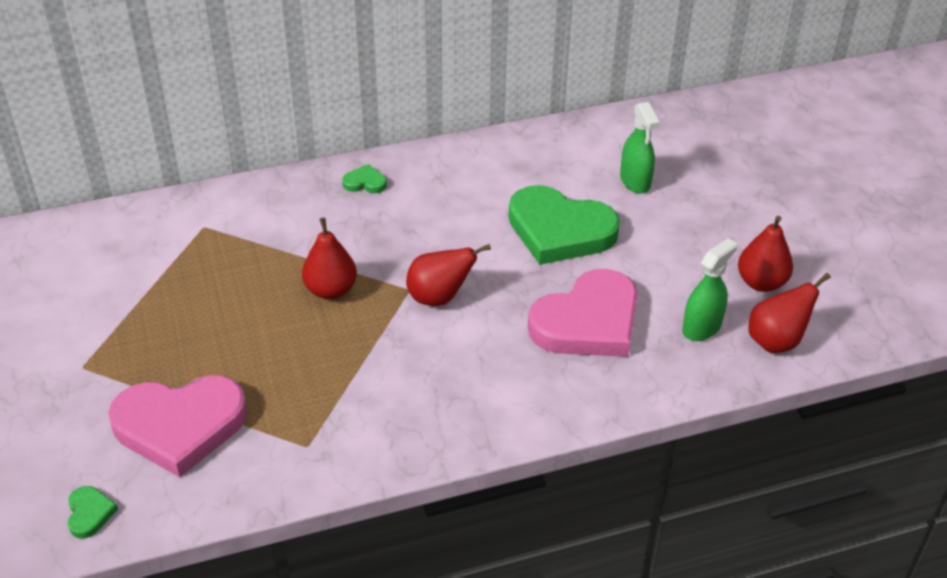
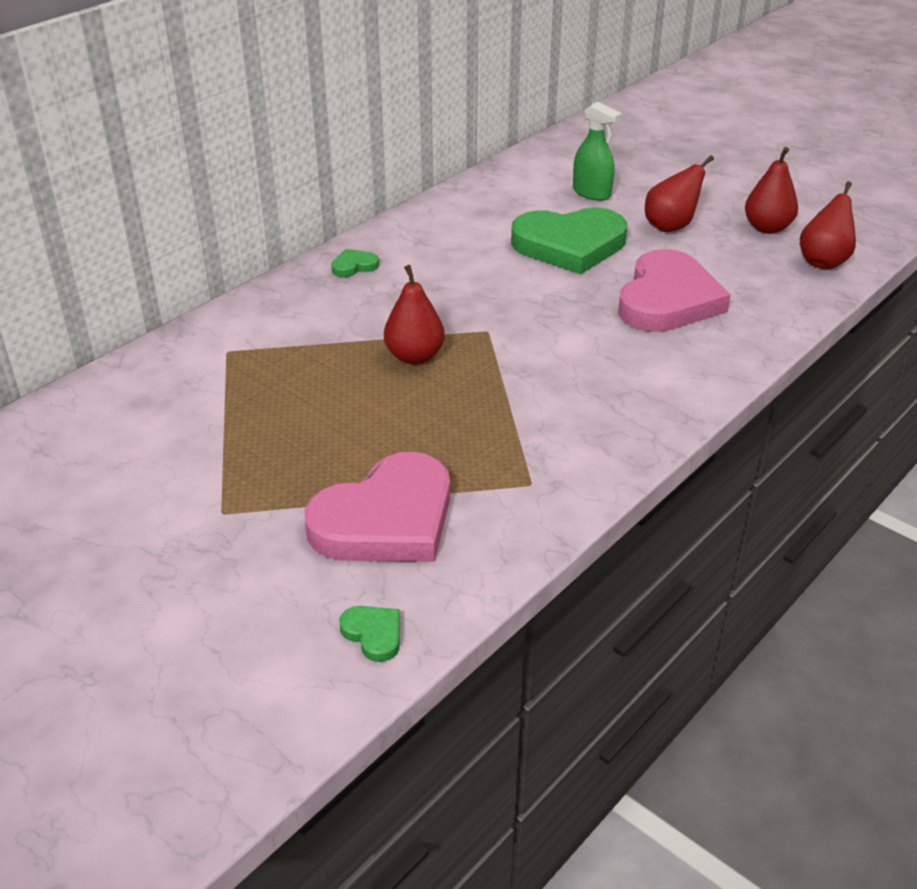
camera: 30 degrees left, 5 degrees down
red pear [406,244,491,306] -> red pear moved to [645,155,714,232]
green spray bottle [682,238,737,341] -> none

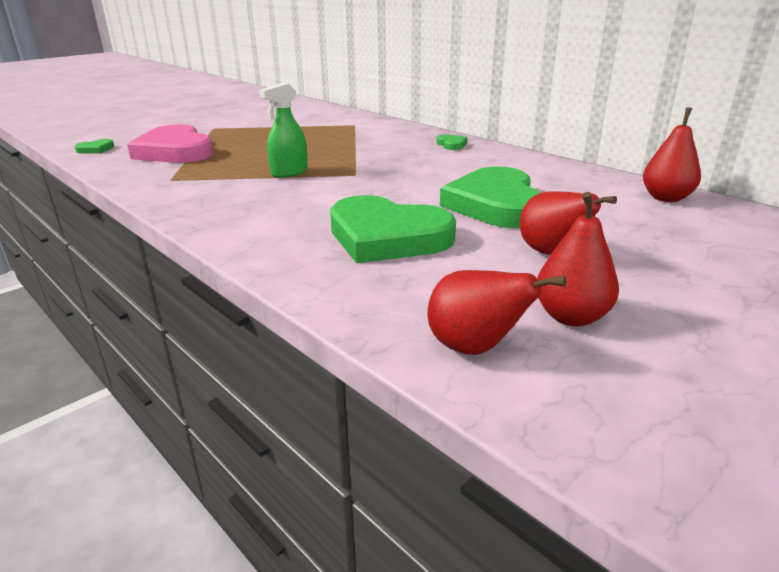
camera: 95 degrees right, 10 degrees down
red pear [384,265,445,365] -> red pear moved to [643,107,701,202]
green spray bottle [573,102,622,201] -> green spray bottle moved to [259,83,308,178]
pink heart [618,249,731,332] -> green heart [330,195,456,263]

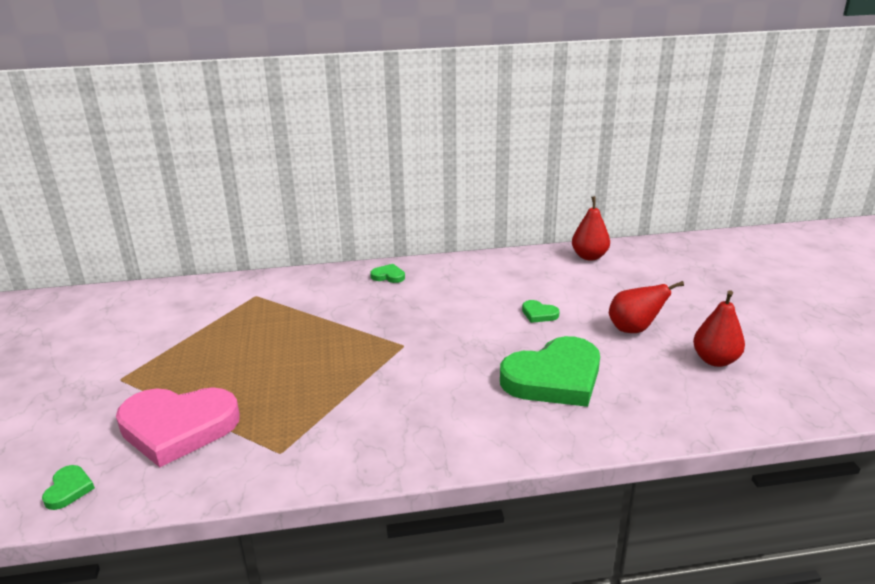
camera: 55 degrees left, 0 degrees up
green spray bottle [259,83,308,178] -> none
red pear [427,270,566,355] -> none
green heart [440,166,540,228] -> green heart [522,300,560,323], size x0.41

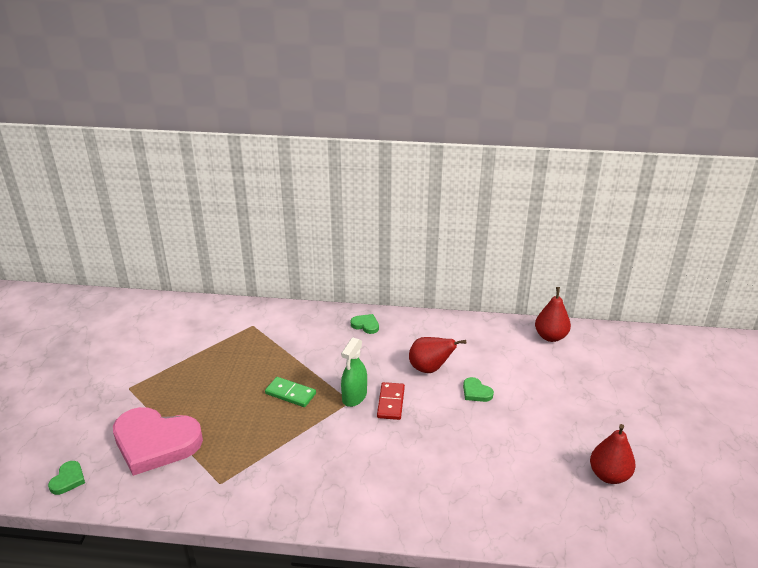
camera: 15 degrees right, 5 degrees up
green heart [500,336,600,407] -> none
red pear [609,281,684,333] -> red pear moved to [409,337,466,373]
none -> green domino [265,377,316,407]
none -> green spray bottle [341,337,367,407]
none -> red domino [377,382,405,420]

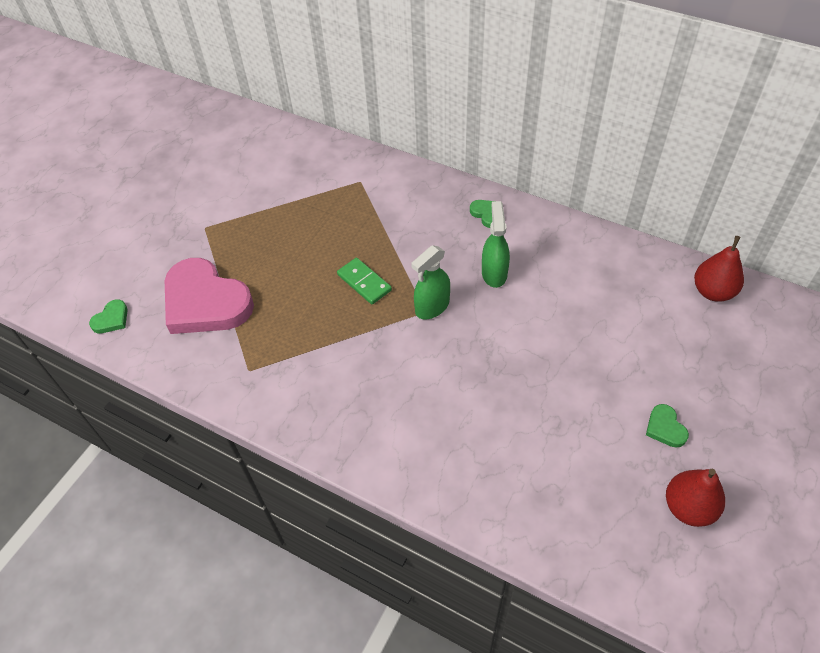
camera: 25 degrees right, 20 degrees up
red domino [377,382,405,420] -> none
red pear [409,337,466,373] -> none
green heart [463,377,494,402] -> green heart moved to [646,404,689,448]
none -> green spray bottle [482,201,510,288]

